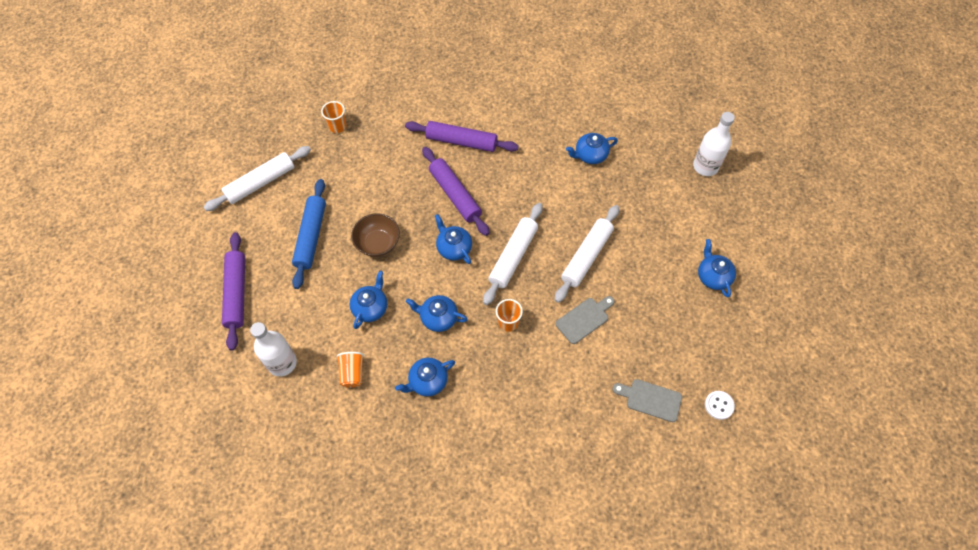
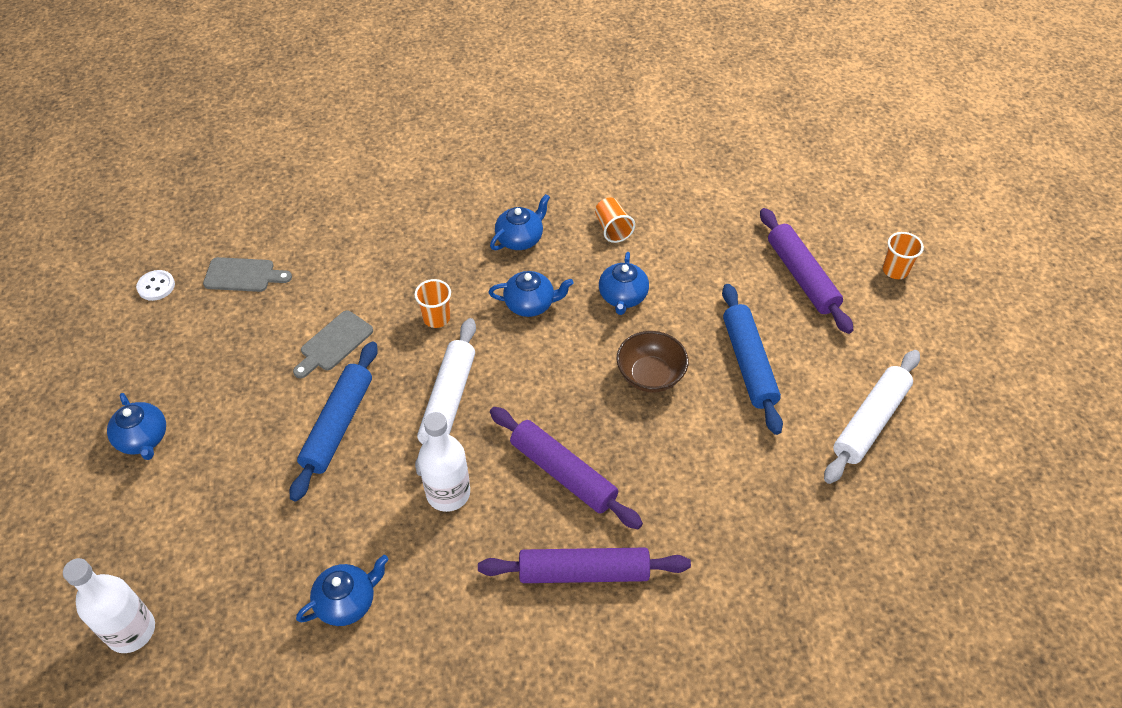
camera: 165 degrees right, 10 degrees down
white bottle [250,322,297,376] -> white bottle moved to [418,412,470,512]
orange cup [321,101,346,133] -> orange cup moved to [882,232,924,279]
blue teapot [435,214,472,264] -> none
white rolling pin [555,205,619,303] -> blue rolling pin [290,342,378,502]

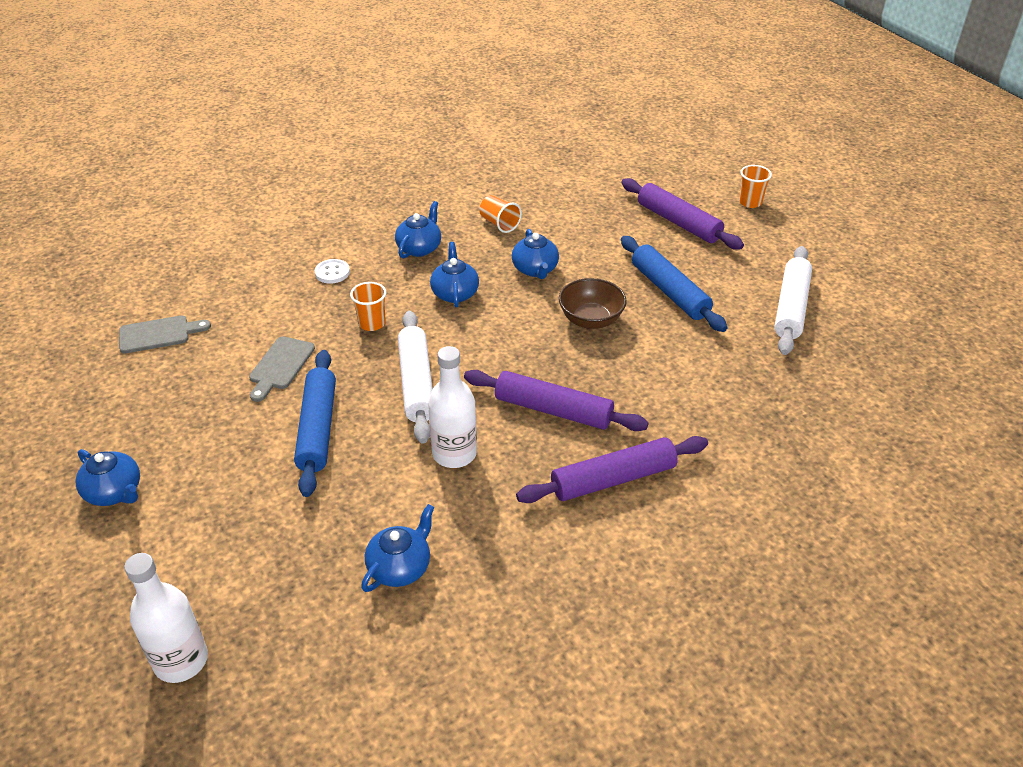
camera: 20 degrees left, 10 degrees down
white button [136,270,175,301] -> white button moved to [315,259,350,283]
blue teapot [489,271,574,317] -> blue teapot turned 75 degrees counterclockwise [430,242,479,308]

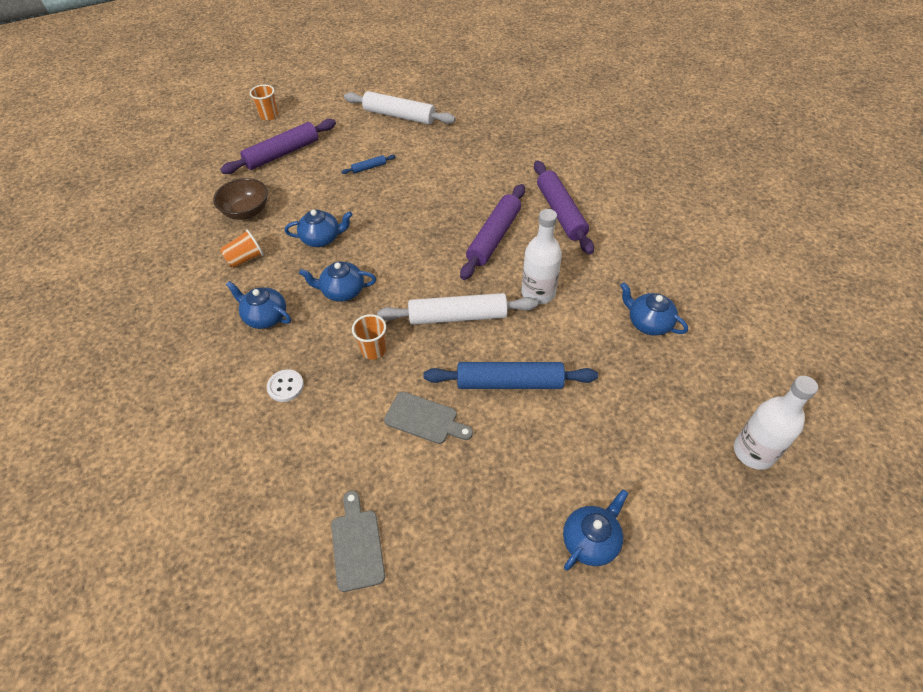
camera: 85 degrees left, 10 degrees up
brown bowl [559,278,627,329] -> brown bowl moved to [213,178,268,220]
blue rolling pin [621,236,728,332] -> blue rolling pin [341,155,396,174], size x0.44

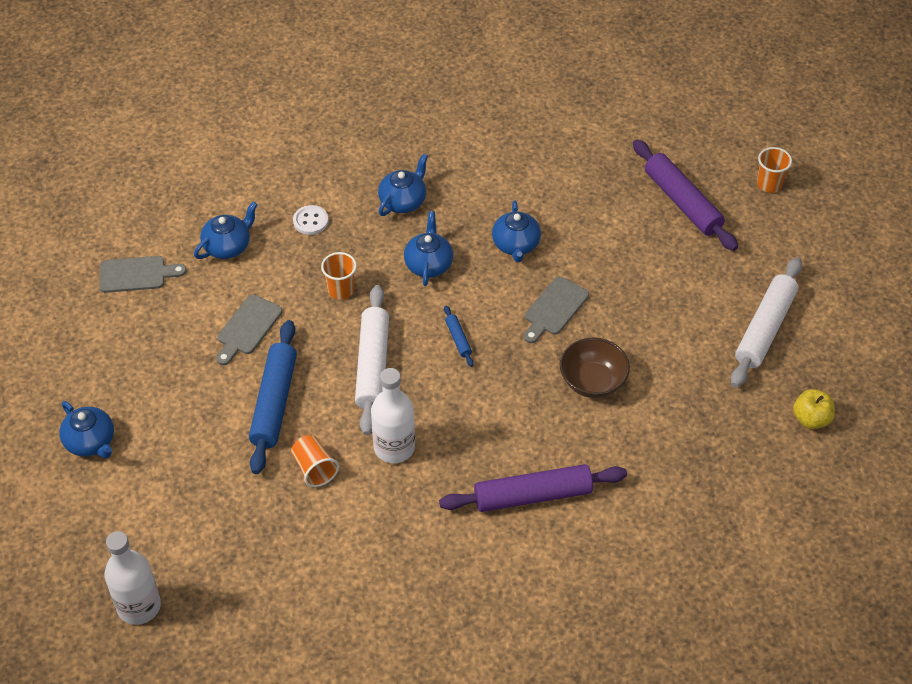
camera: 95 degrees right, 0 degrees up
brown bowl [213,178,268,220] -> brown bowl moved to [560,337,630,398]
orange cup [220,229,264,268] -> orange cup moved to [291,435,339,487]
blue rolling pin [341,155,396,174] -> blue rolling pin moved to [444,306,474,367]
purple rolling pin [460,184,525,280] -> none
blue teapot [620,282,688,336] -> blue teapot moved to [194,201,258,259]
none -> grey cutting board [524,276,589,343]
none -> yellow apple [793,389,835,429]

